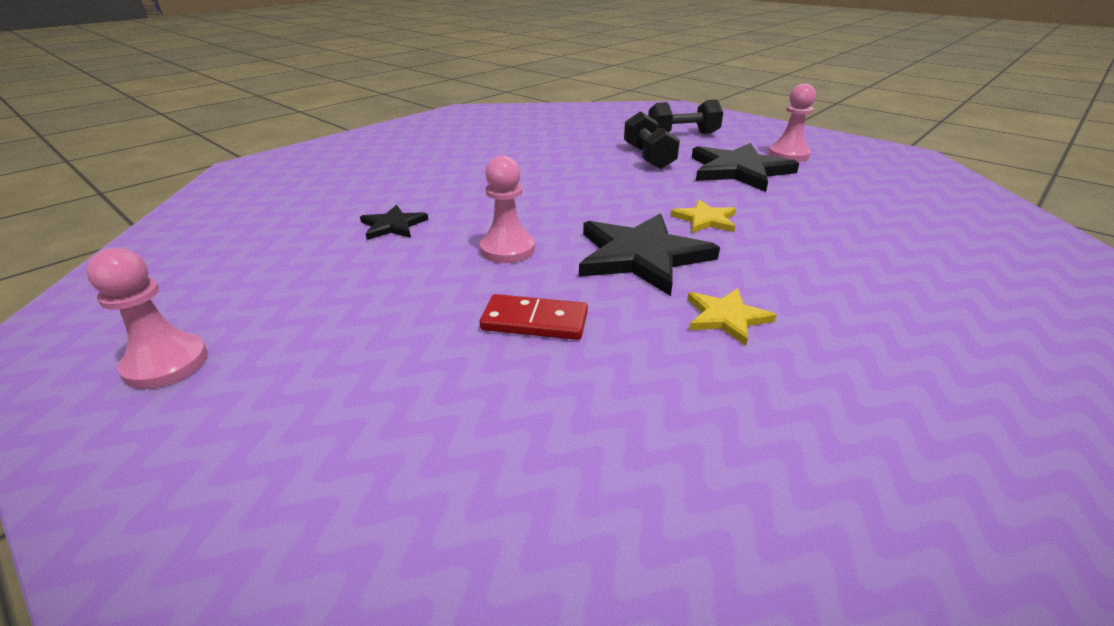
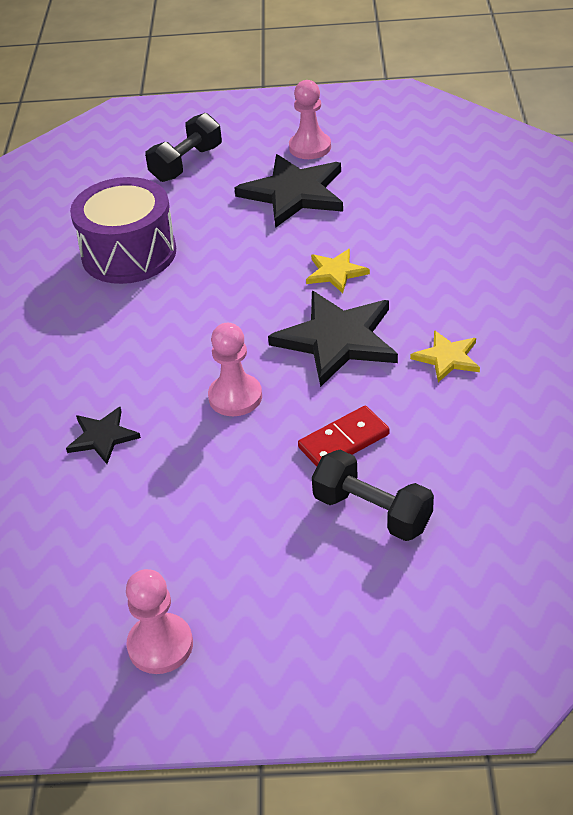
camera: 40 degrees left, 10 degrees up
black dumbbell [624,111,680,169] -> black dumbbell moved to [312,450,434,541]
none -> purple drum [70,177,176,284]

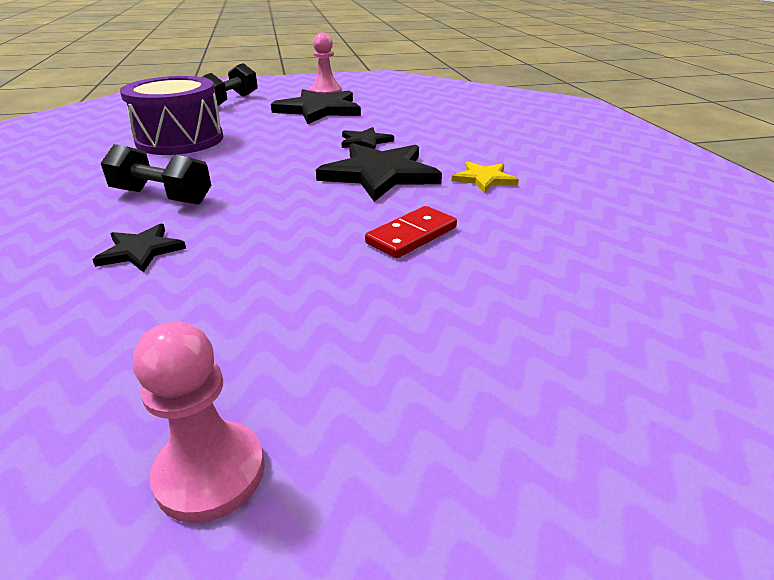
camera: 15 degrees left, 10 degrees down
pink pawn [208,323,262,416] -> none
yellow star [306,249,370,293] -> black star [342,127,394,149]
black dumbbell [312,450,434,541] -> black dumbbell moved to [101,144,211,205]

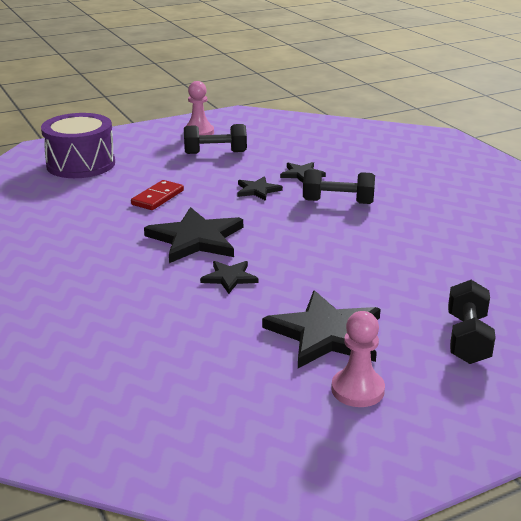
camera: 165 degrees right, 5 degrees down
purple drum [120,76,223,155] -> purple drum moved to [41,113,115,178]
yellow star [451,161,519,193] -> none
none -> black dumbbell [184,124,247,154]
none -> black star [237,176,283,201]

